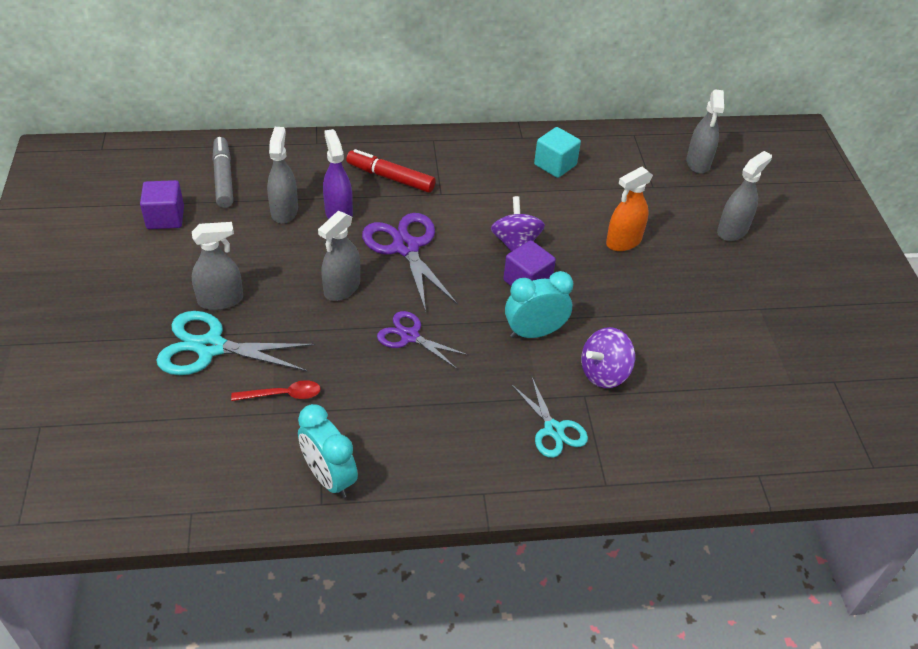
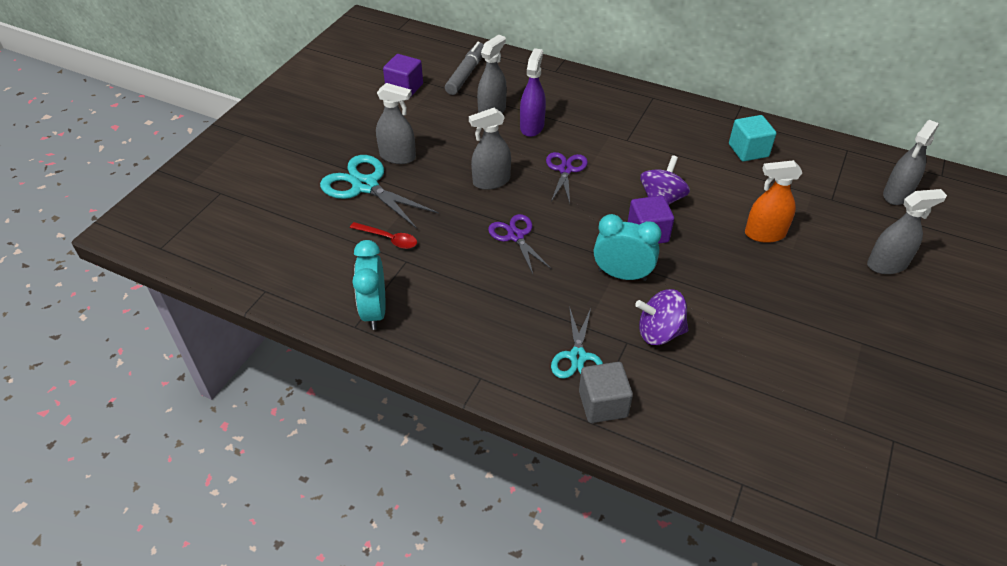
camera: 35 degrees right, 0 degrees up
red marker [346,149,436,193] -> none
purple scissors [362,213,458,312] -> purple scissors [546,152,588,203], size x0.62
none -> grey cube [579,362,633,423]

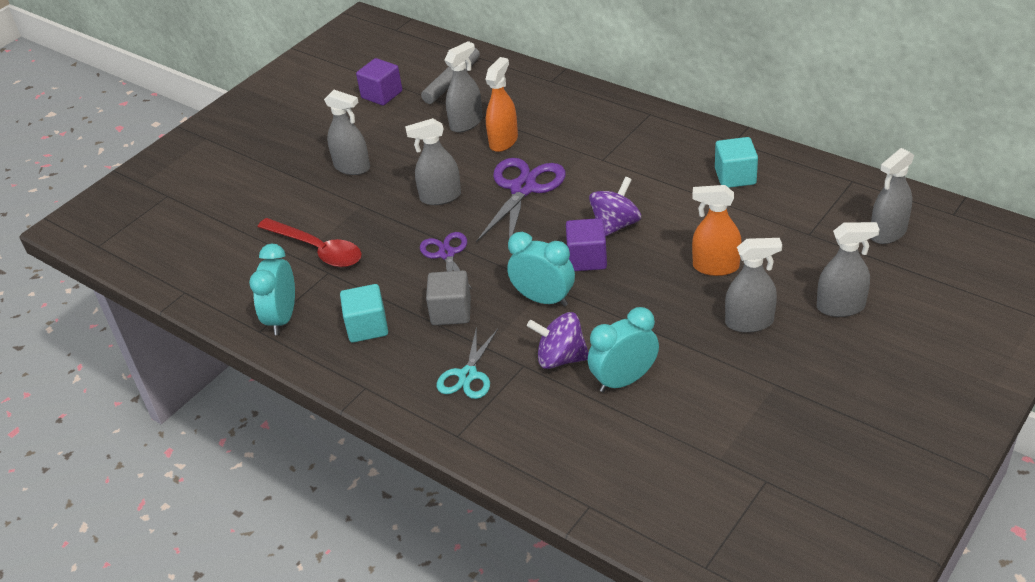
camera: 15 degrees right, 5 degrees down
turquoise scissors [320,155,439,229] -> none
red spoon [350,222,417,249] -> red spoon [258,218,362,267], size x1.70
purple spray bottle [520,48,546,137] -> orange spray bottle [485,57,518,152]
purple scissors [546,152,588,203] -> purple scissors [476,158,566,242], size x1.61
grey cube [579,362,633,423] -> grey cube moved to [426,270,471,325]
none -> turquoise cube [340,284,388,343]
none -> turquoise clock [588,307,659,393]
none -> grey spray bottle [725,238,782,333]

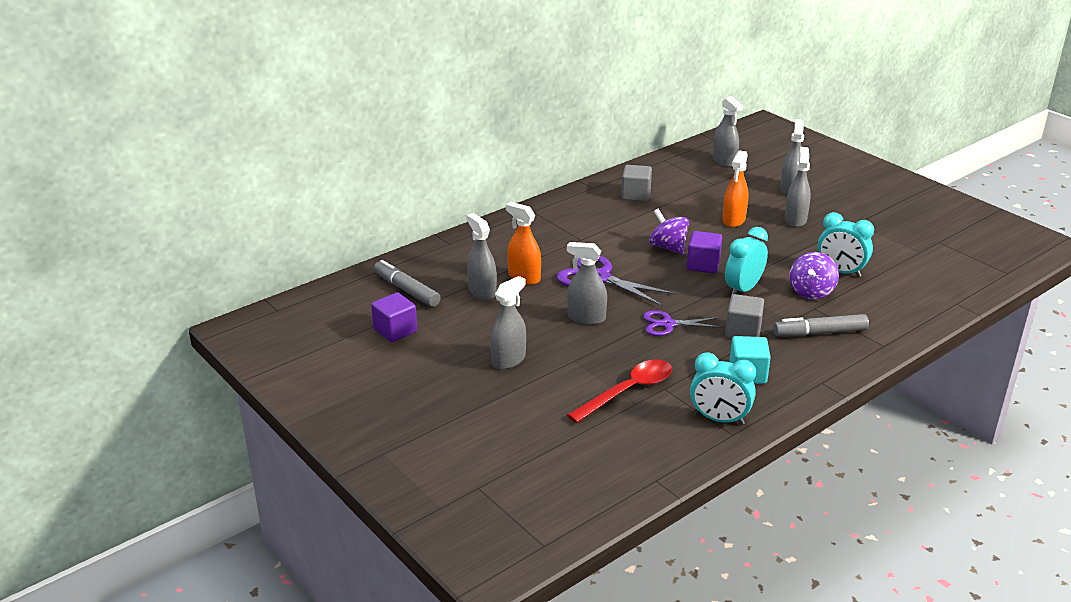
camera: 80 degrees left, 10 degrees down
grey spray bottle [405,118,461,205] -> grey spray bottle turned 105 degrees clockwise [567,242,607,325]
turquoise scissors [437,326,498,399] -> grey marker [773,314,869,336]
turquoise clock [588,307,659,393] -> turquoise clock turned 45 degrees counterclockwise [818,212,874,277]
turquoise cube [715,137,758,188] -> grey cube [621,165,652,202]

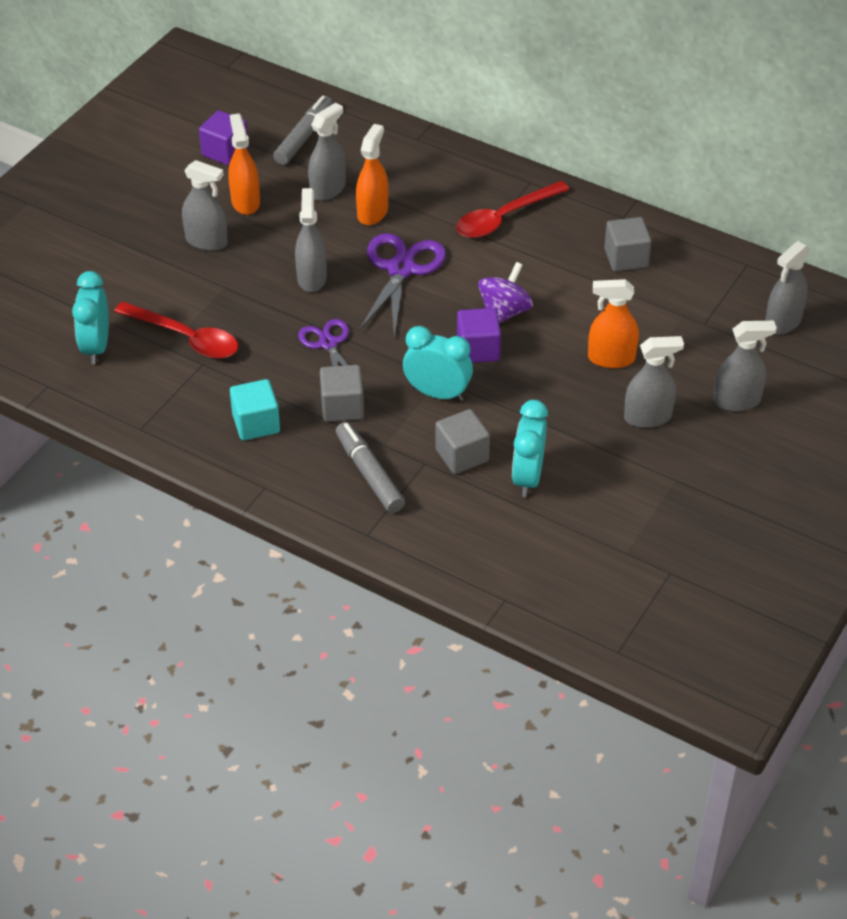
camera: 70 degrees right, 15 degrees up
turquoise clock [690,352,756,425] -> turquoise clock moved to [72,271,109,364]
purple spinning top [789,252,839,300] -> grey cube [435,409,490,474]
none -> orange spray bottle [228,114,260,215]
none -> red spoon [456,181,570,238]

